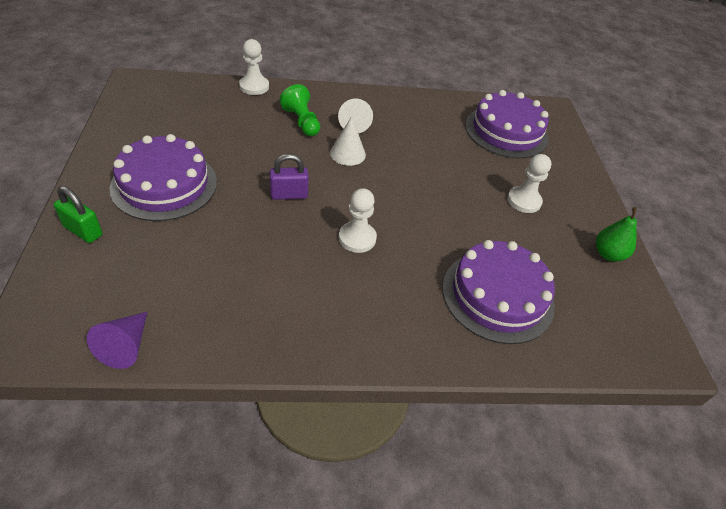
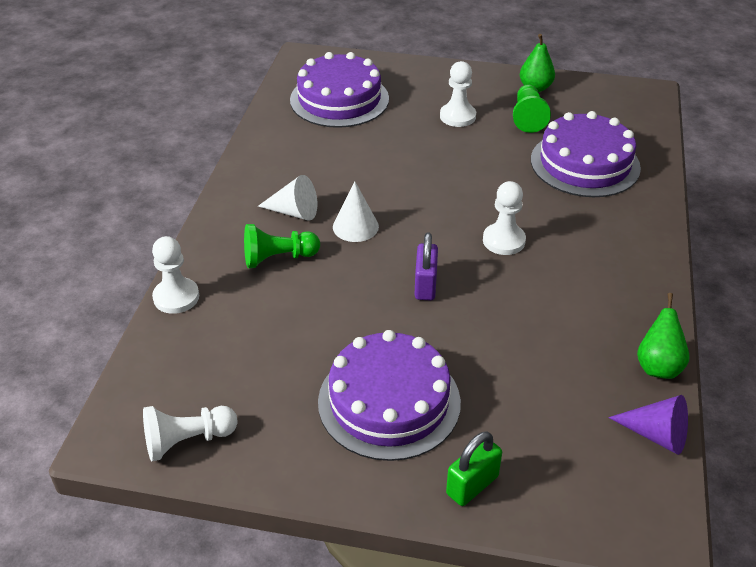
camera: 70 degrees left, 5 degrees down
none -> white pawn [143,406,238,461]
none -> green pawn [513,84,551,133]
none -> green pear [637,293,690,379]

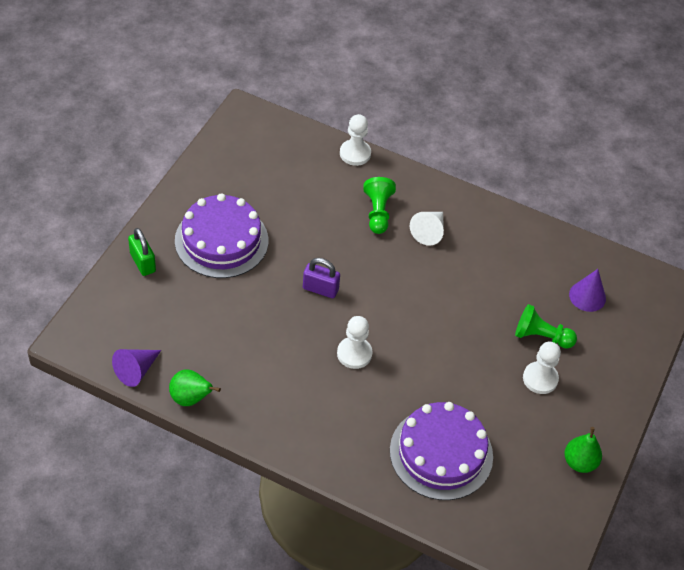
camera: 100 degrees right, 10 degrees up
white pawn [143,406,238,461] -> none
purple cake [290,52,389,128] -> purple cone [569,269,606,312]
white cone [333,181,379,242] -> none
green pawn [513,84,551,133] -> green pawn moved to [515,304,577,349]

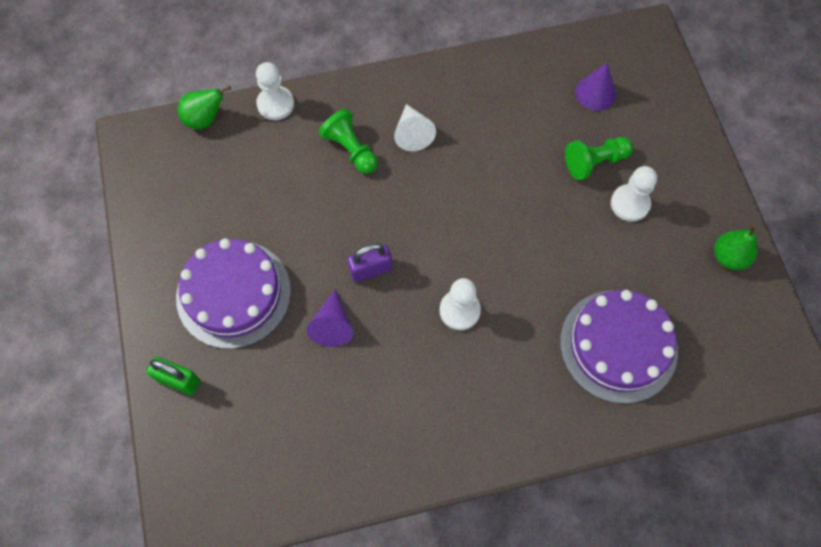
camera: 35 degrees left, 15 degrees up
purple cone [112,349,161,387] -> purple cone moved to [307,289,354,347]
green pear [169,370,221,406] -> green pear moved to [178,85,231,129]

